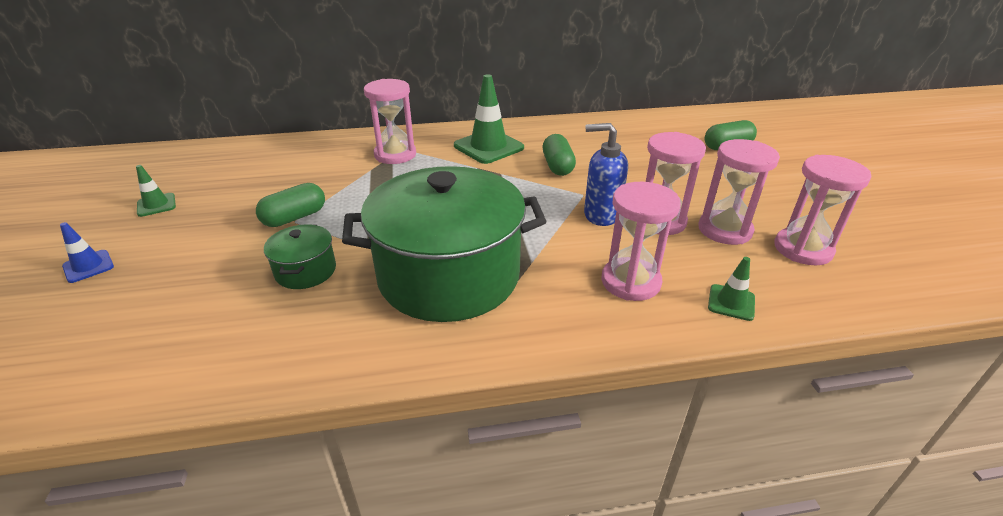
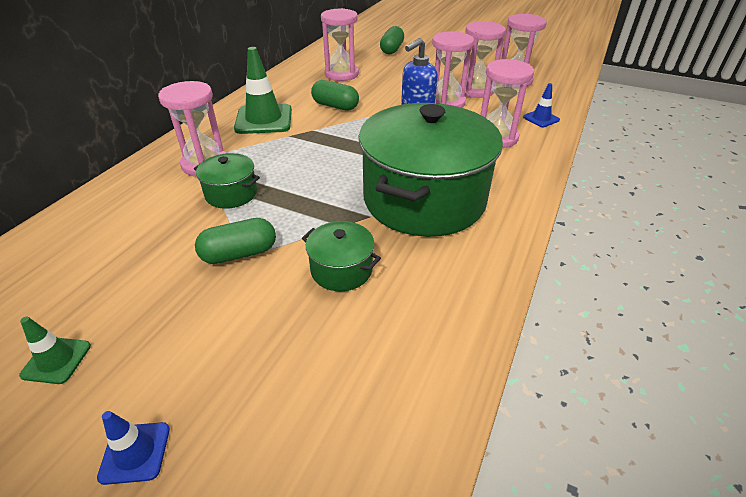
camera: 55 degrees left, 5 degrees up
green capsule [256,183,325,227] -> green capsule turned 75 degrees clockwise [195,218,276,264]
green traffic cone [708,257,755,321] -> blue traffic cone [523,83,560,127]
none -> green pot [194,153,260,209]
none -> pink hourglass [321,8,359,81]

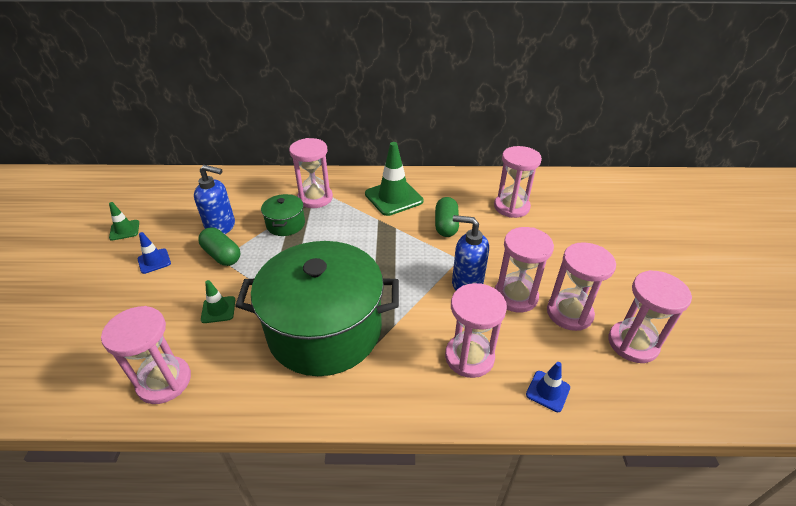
camera: 65 degrees right, 0 degrees up
blue traffic cone [97,411,170,485] -> blue traffic cone moved to [138,232,171,274]
green pot [302,221,381,291] -> green traffic cone [201,280,235,323]
green capsule [380,26,404,54] -> none
none -> pink hourglass [101,306,191,404]
none -> blue soap dispenser [194,165,235,234]

